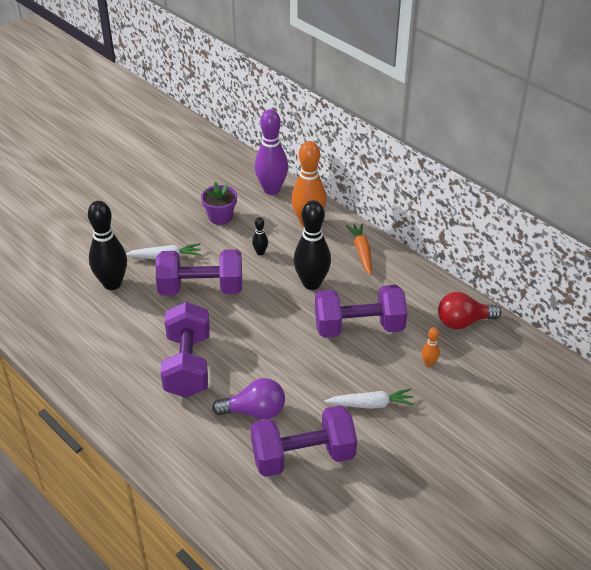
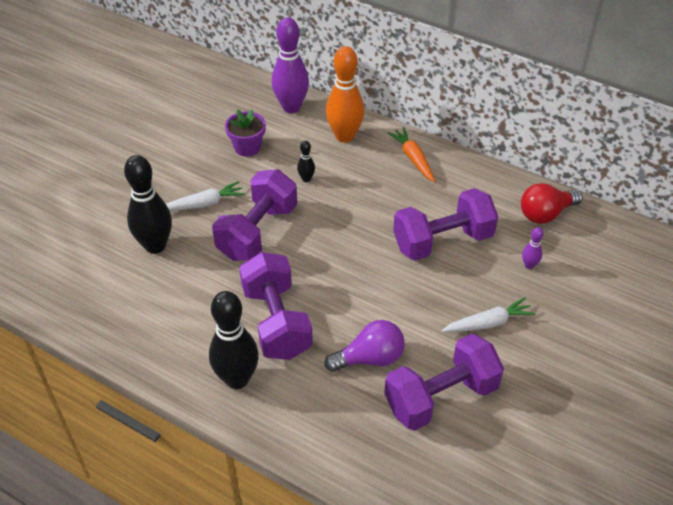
camera: 15 degrees left, 5 degrees up
purple dumbbell [156,249,242,296] -> purple dumbbell turned 45 degrees counterclockwise [212,169,297,261]
black bowling pin [294,200,331,290] -> black bowling pin moved to [209,291,259,389]
orange bowling pin [422,327,440,367] -> purple bowling pin [522,227,544,269]

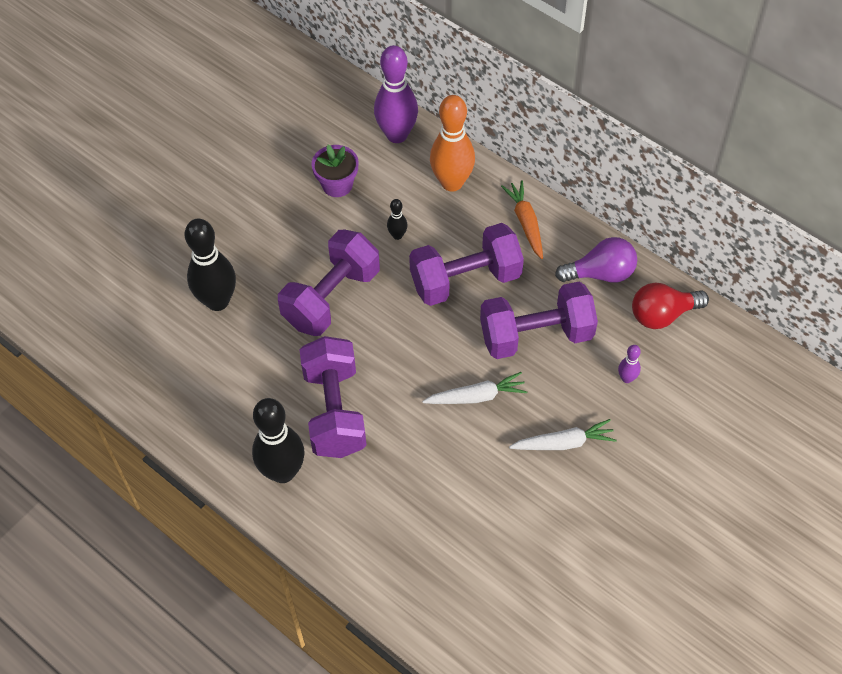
camera: 10 degrees right, 10 degrees up
white carrot [166,181,245,211] -> white carrot moved to [422,372,527,404]
purple light bulb [324,320,405,372] -> purple light bulb moved to [555,237,637,283]
purple dumbbell [384,334,504,431] -> purple dumbbell moved to [409,223,524,306]

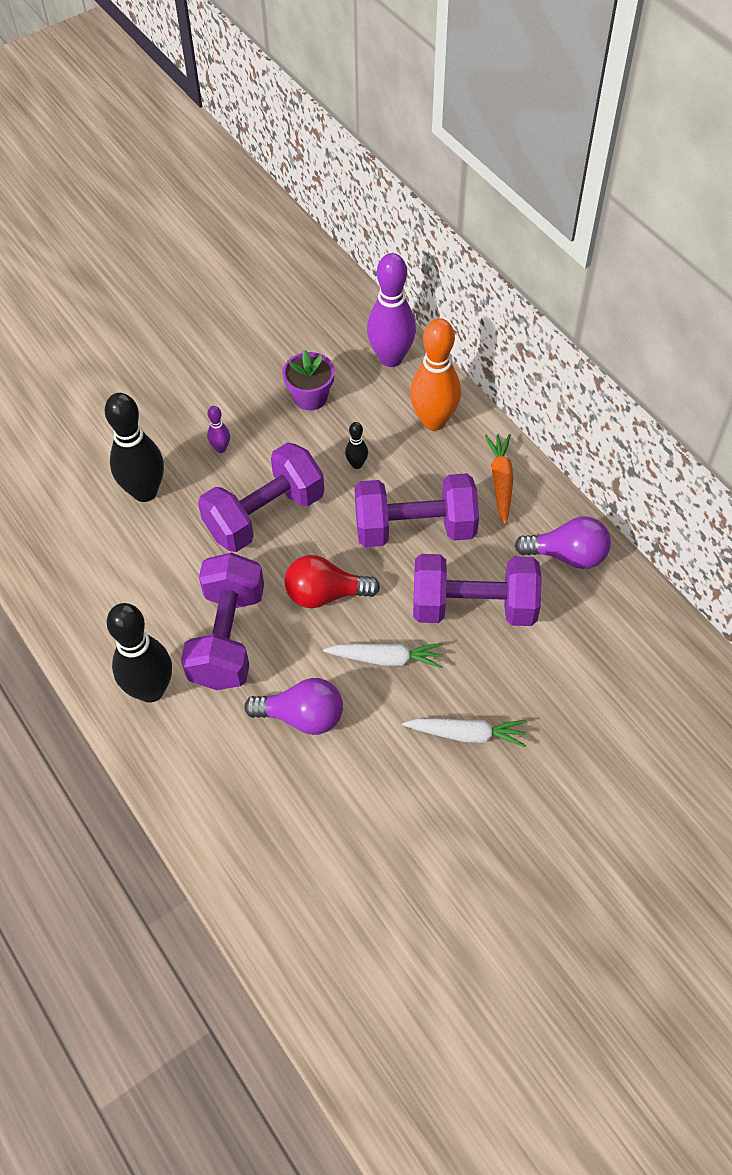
camera: 15 degrees right, 0 degrees up
purple bowling pin [618,345,641,383] -> purple bowling pin moved to [207,406,230,453]
red light bulb [632,283,709,329] -> red light bulb moved to [285,555,380,608]
none -> purple light bulb [244,678,343,735]

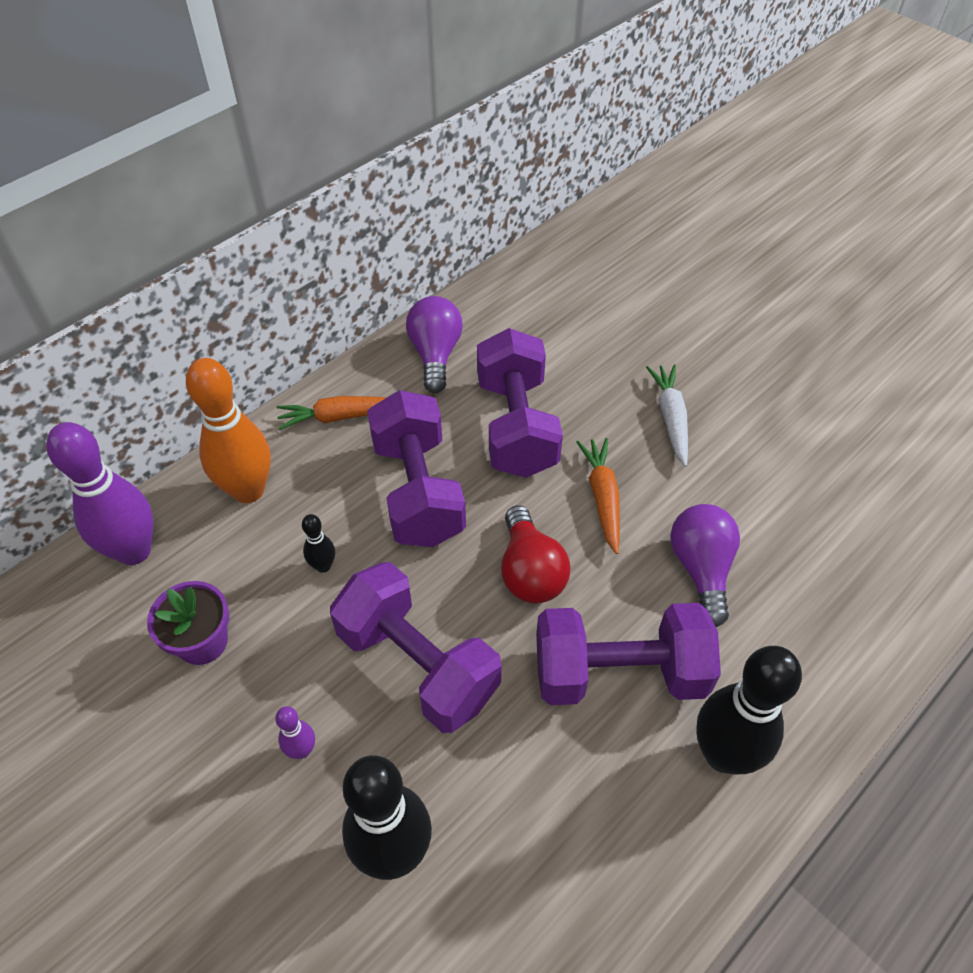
camera: 100 degrees left, 5 degrees down
white carrot [323,643,443,668] -> orange carrot [576,438,620,554]

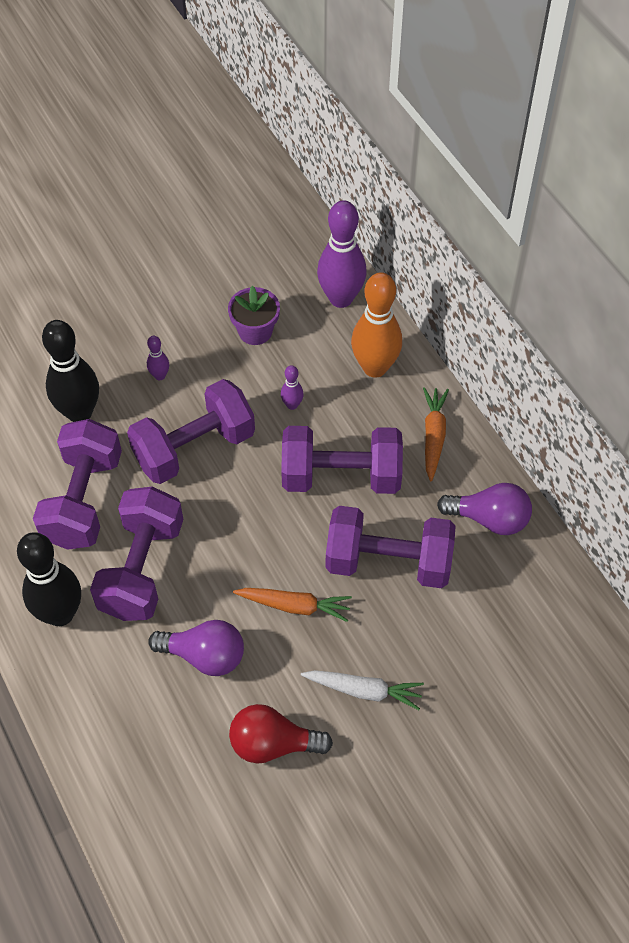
camera: 105 degrees right, 5 degrees up
black bowling pin [302,514,335,573] -> purple bowling pin [281,365,304,410]
red light bulb [501,505,571,604] -> red light bulb moved to [229,704,333,764]
none -> purple dumbbell [33,419,122,550]

